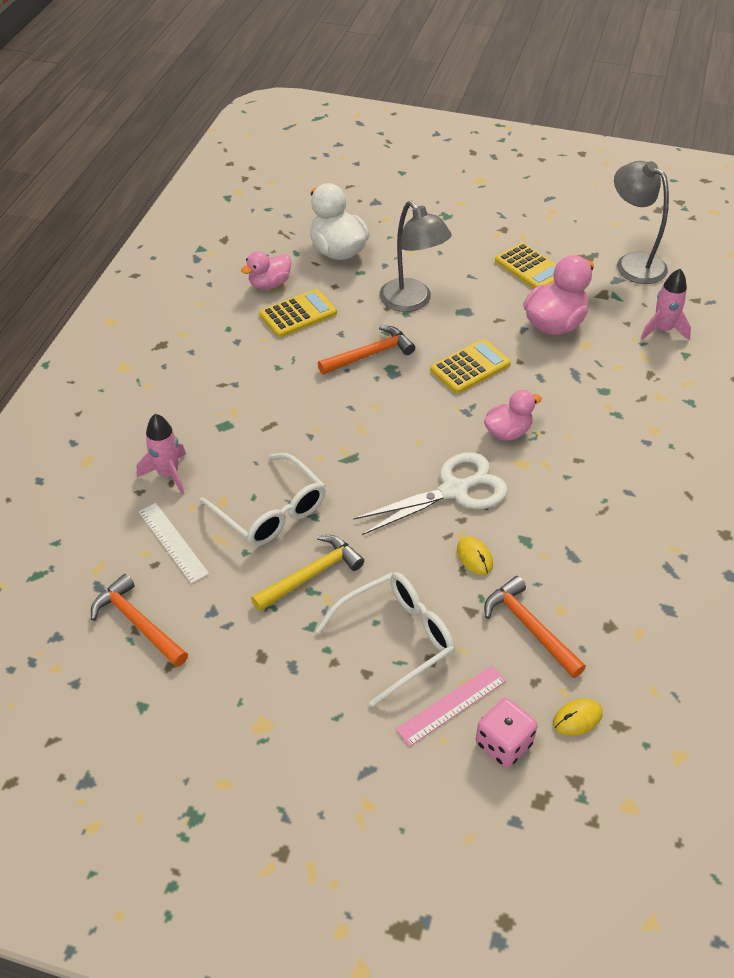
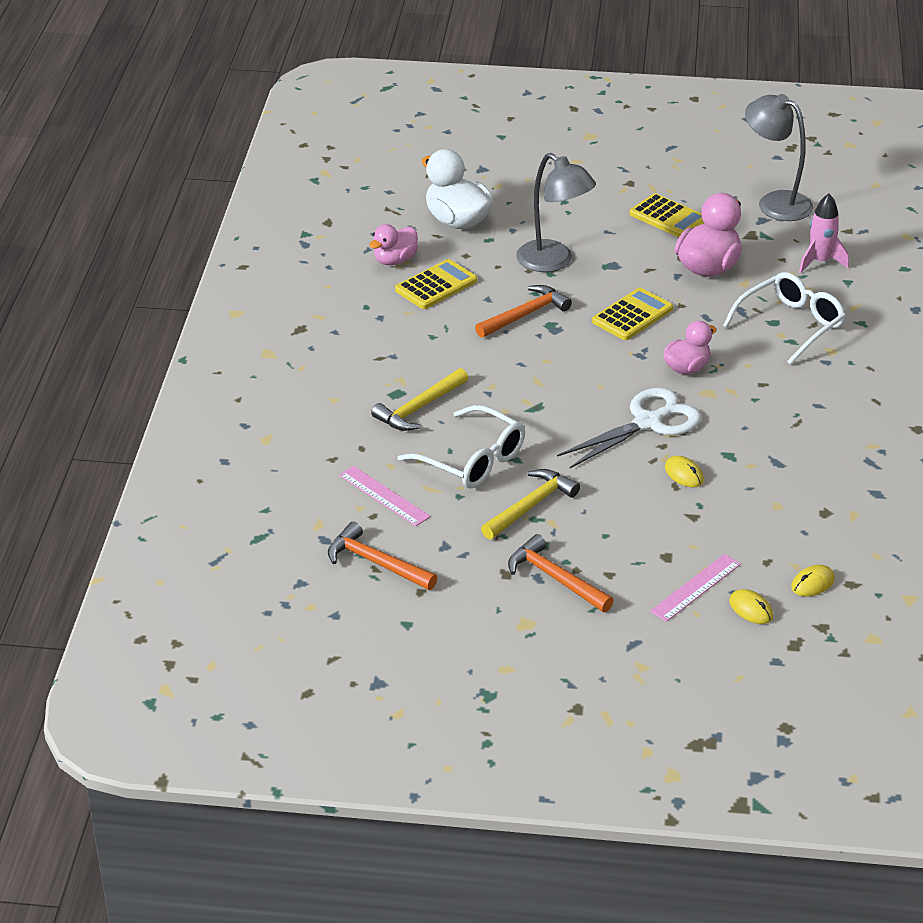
camera: 10 degrees left, 10 degrees down
pink rocket [137,414,186,495] -> none
white ruler [139,503,209,584] -> pink ruler [339,466,430,526]
white glasses [316,572,455,707] -> white glasses moved to [723,272,846,365]
pink dice [476,698,538,768] -> yellow mouse [729,589,773,624]
orange hammer [484,576,586,678] -> orange hammer moved to [508,534,614,612]
none -> yellow hammer [371,368,468,431]

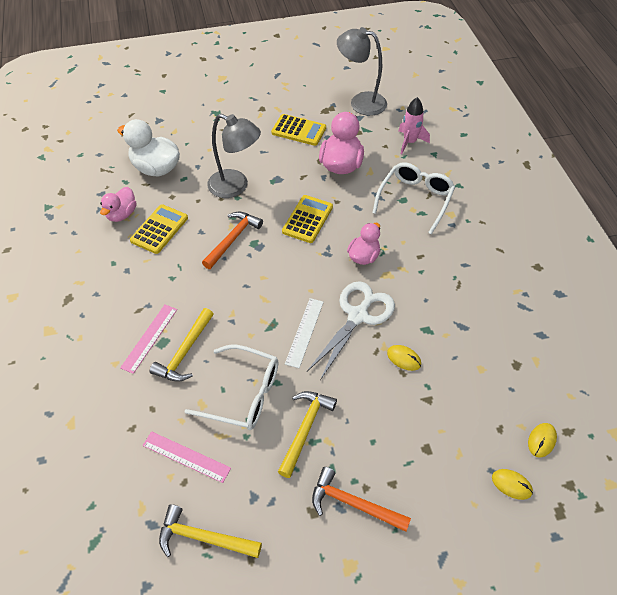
camera: 20 degrees left, 15 degrees up
orange hammer [328,522,437,590] -> yellow hammer [159,504,262,558]
pink ruler [650,554,741,622] -> pink ruler moved to [120,305,177,374]
none -> white ruler [285,298,324,368]

